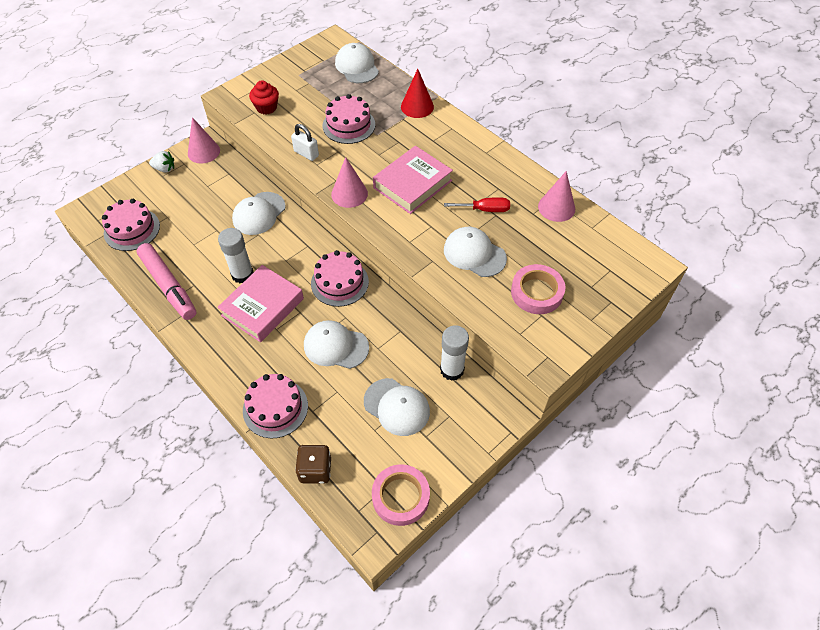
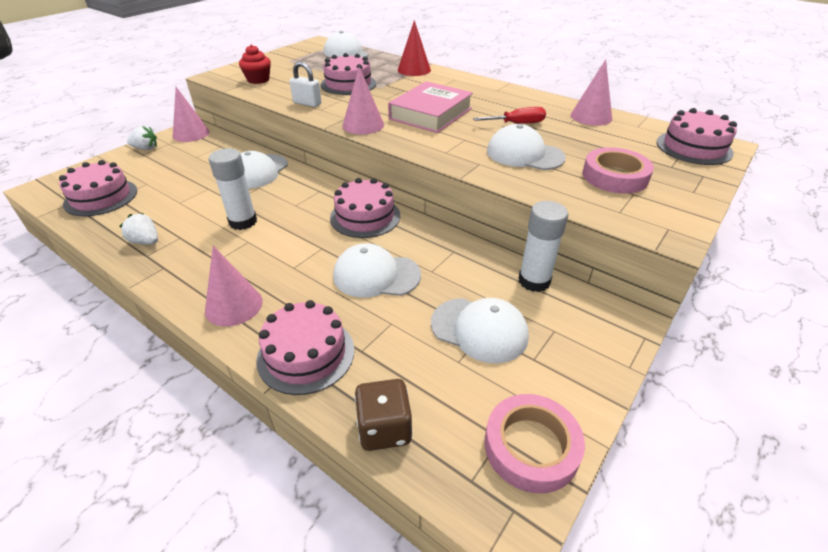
camera: 10 degrees left, 15 degrees down
pink marker [137,243,196,320] -> white strawberry [119,213,158,245]
pink book [218,265,304,342] -> none
none -> pink cone [205,246,263,326]
none -> pink cake [657,108,737,165]

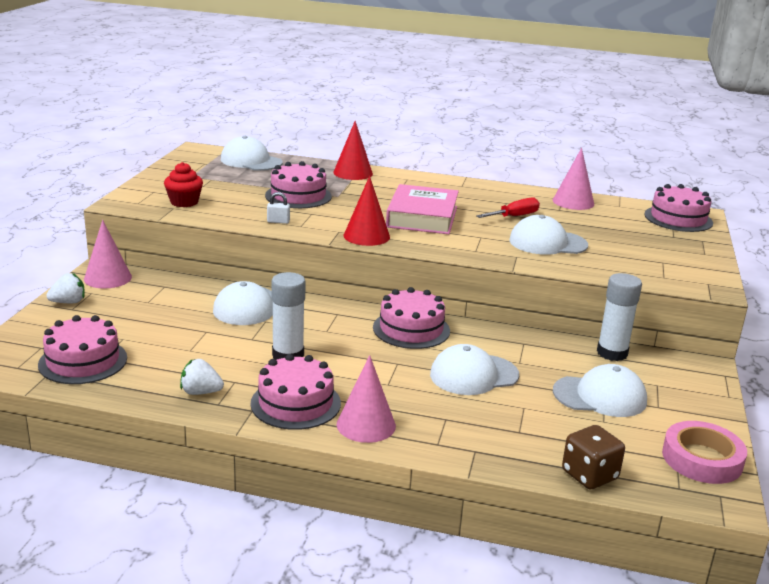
camera: 25 degrees left, 15 degrees down
pink cake [256,300,354,395] -> pink cake moved to [251,354,341,430]
white padlock [290,61,322,107] -> white padlock [267,192,290,224], size x0.66
pink cone [342,67,384,135] -> red cone [344,176,390,246]
pink tape [582,147,654,194] -> none

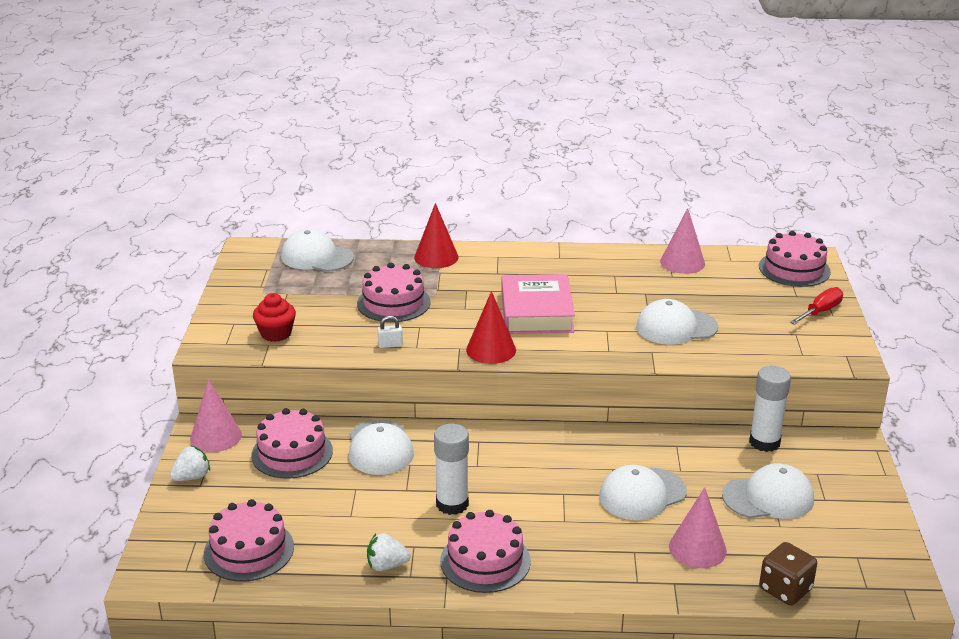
camera: 10 degrees left, 5 degrees up
pink cone [336,355,396,443] -> pink cone moved to [669,487,727,568]
pink cake [373,287,450,349] -> pink cake moved to [251,408,333,479]
red screwdriver [476,197,540,218] -> red screwdriver moved to [790,287,843,325]
pink tape [662,421,747,484] -> none

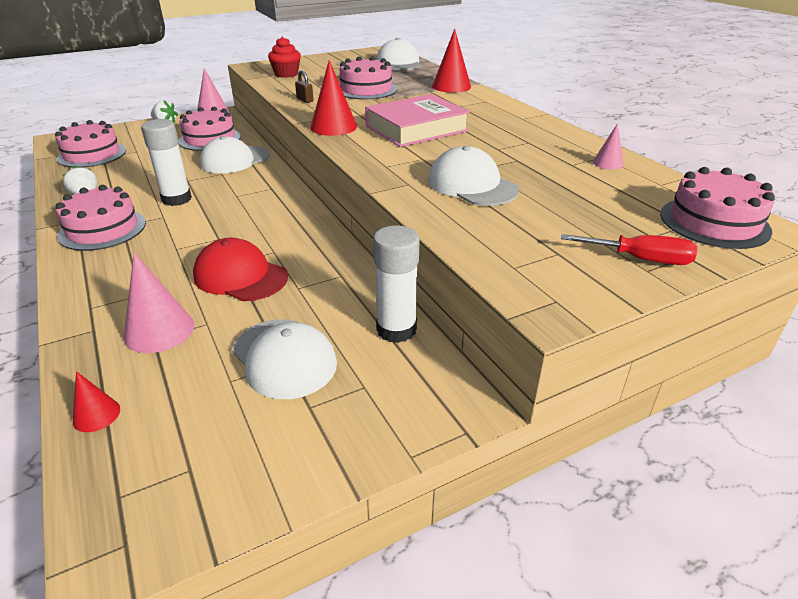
camera: 60 degrees right, 5 degrees up
white padlock [378,316,403,348] -> brown padlock [295,70,314,103]
white cap [599,465,687,520] -> red cap [193,238,288,301]
pink cone [660,208,705,274] -> pink cone [593,123,624,170], size x0.55
brown dice [759,542,817,605] -> red cone [73,371,120,432]

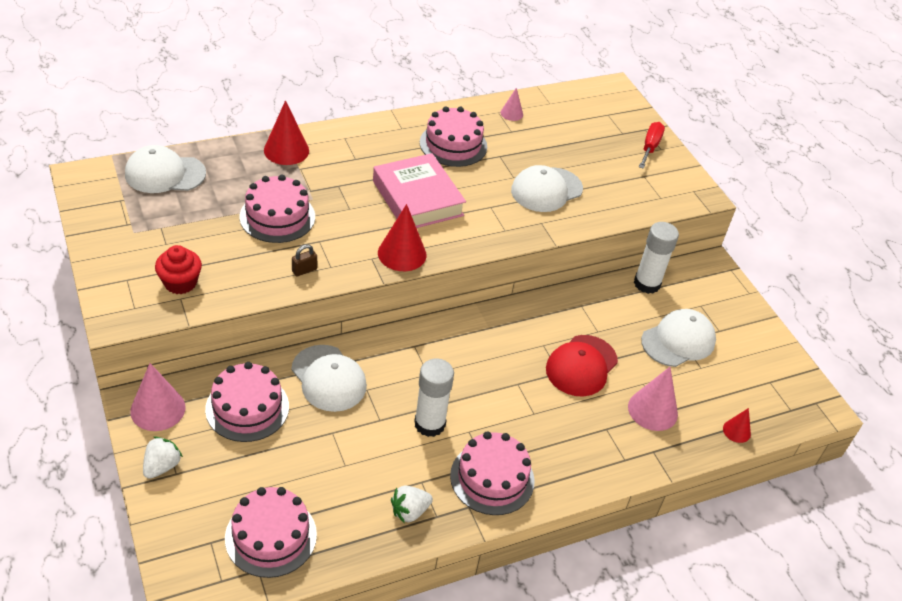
camera: 90 degrees left, 10 degrees up
pink cake [660,167,775,249] -> pink cake moved to [420,106,487,167]

